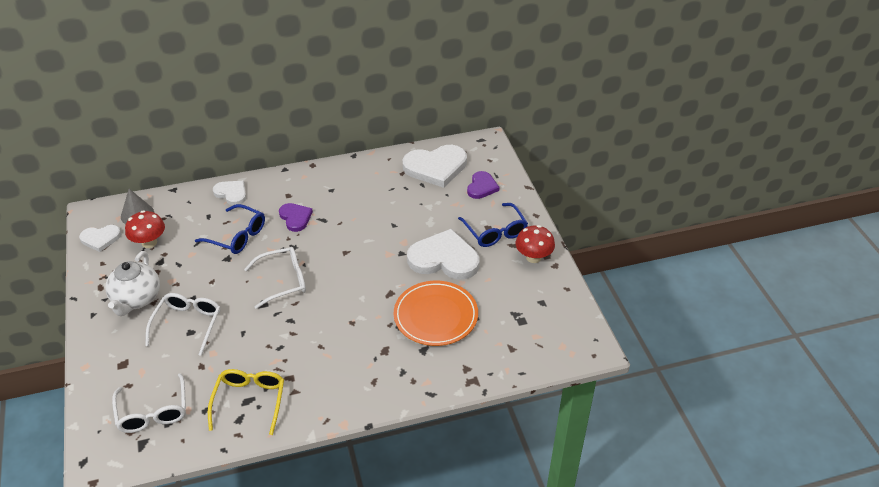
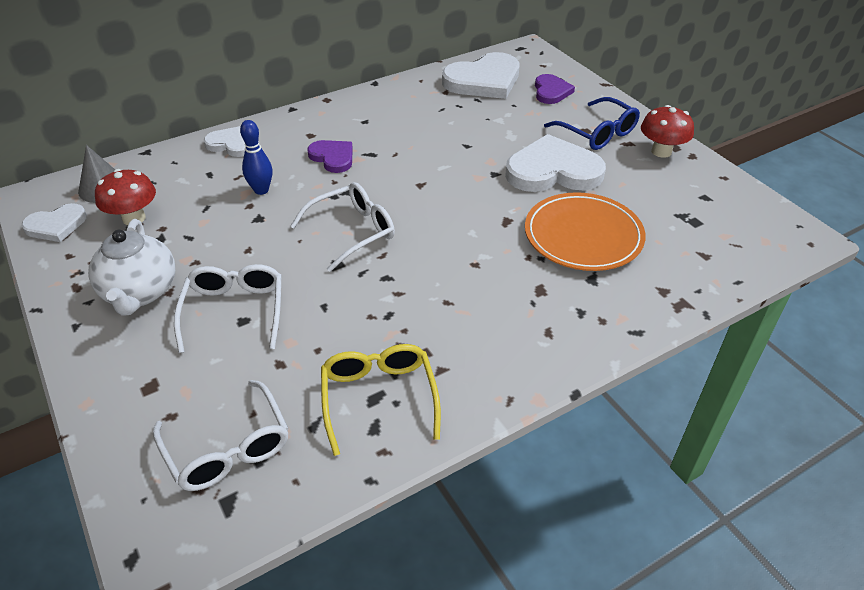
camera: 15 degrees left, 0 degrees up
blue glasses [195,204,265,254] -> blue bowling pin [240,120,272,195]

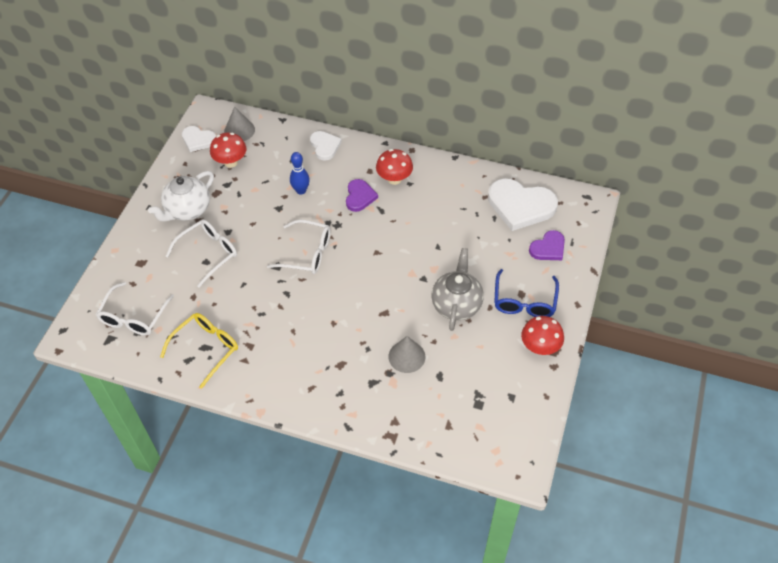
camera: 50 degrees right, 10 degrees up
white heart [505,134,606,192] -> grey teapot [431,248,484,331]
orange plate [525,192,646,271] -> grey cone [388,336,425,373]
none -> red mushroom [376,149,413,185]

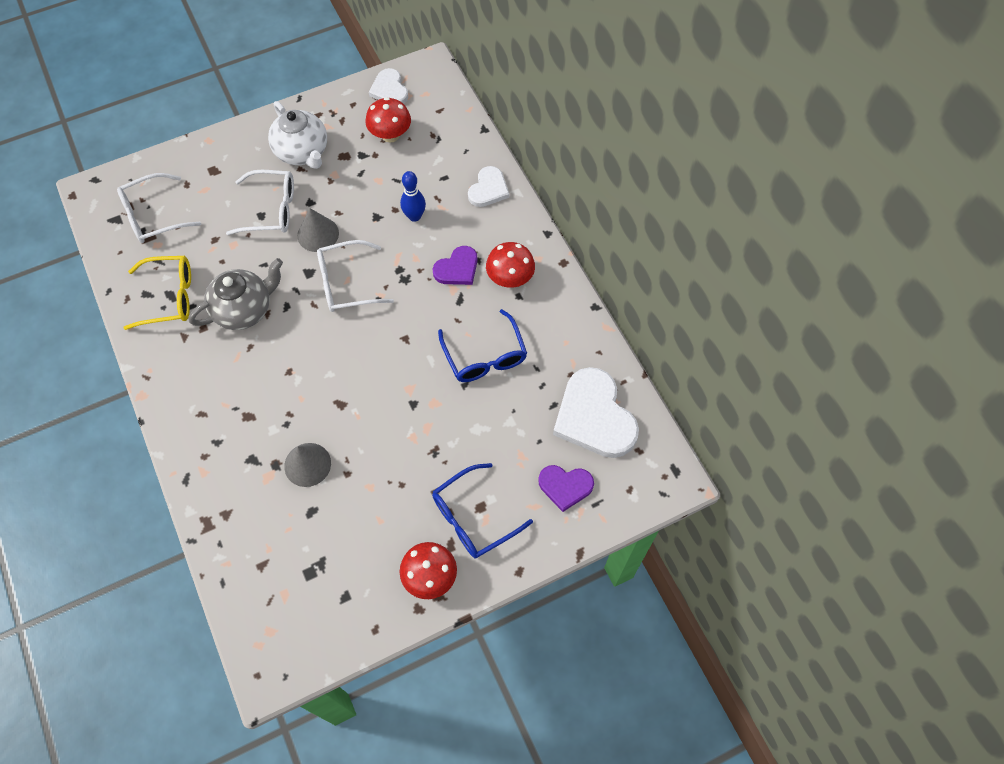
camera: 45 degrees right, 10 degrees up
white teapot [148,171,214,222] -> white teapot turned 120 degrees counterclockwise [268,101,327,169]
grey cone [224,107,255,141] -> grey cone moved to [297,208,339,252]
white glasses [267,220,330,274] -> white glasses turned 105 degrees clockwise [317,240,394,312]
grey teapot [431,248,484,331] -> grey teapot moved to [189,258,283,330]
none -> blue glasses [438,309,527,382]

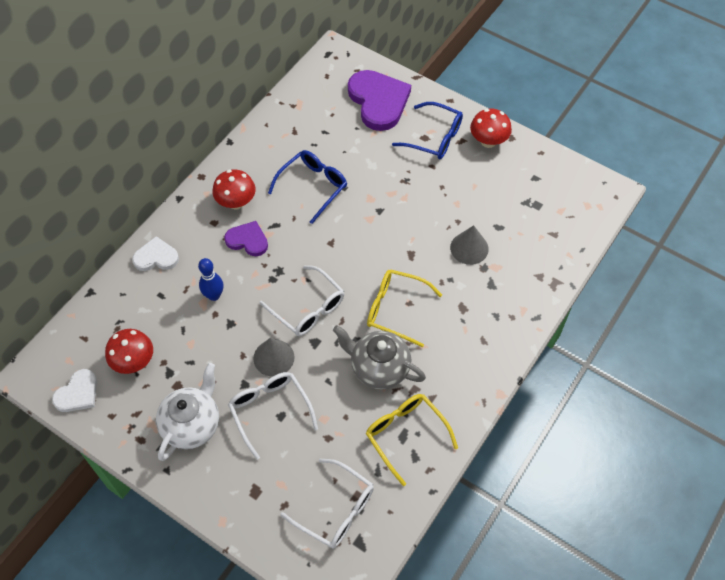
camera: 120 degrees left, 5 degrees down
purple heart [538,465,594,512] -> purple heart [348,70,411,131], size x1.80
white heart [553,367,639,458] -> none
none -> yellow glasses [367,269,442,347]

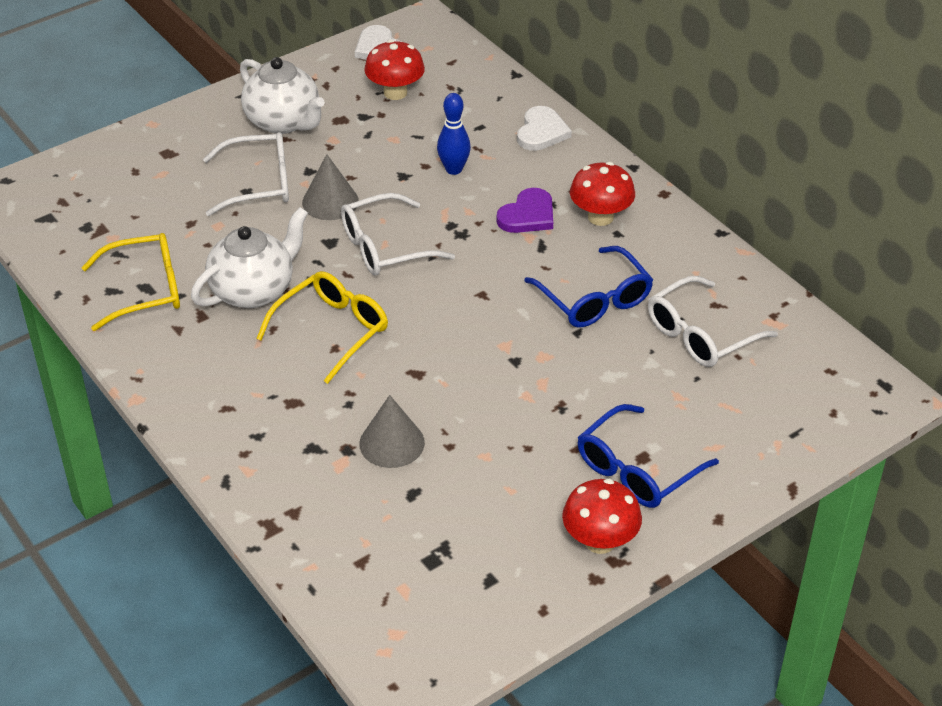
camera: 110 degrees right, 15 degrees down
white glasses [280,458,374,549] -> white glasses moved to [648,276,778,367]
grey teapot [333,325,426,390] -> white teapot [191,207,308,308]
purple heart [348,70,411,131] -> none

